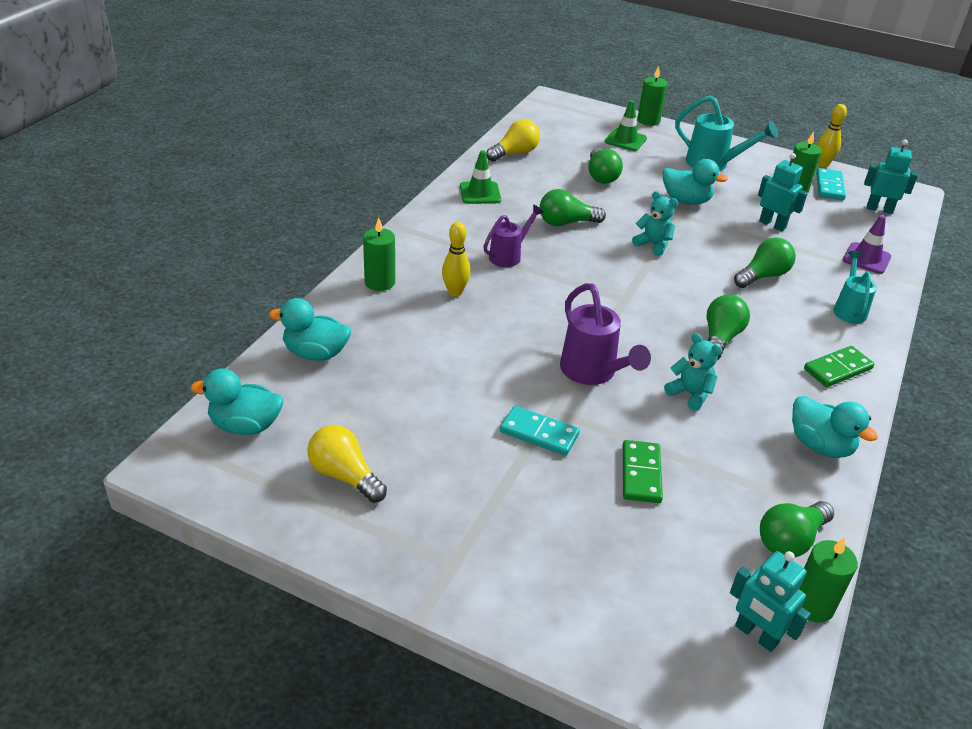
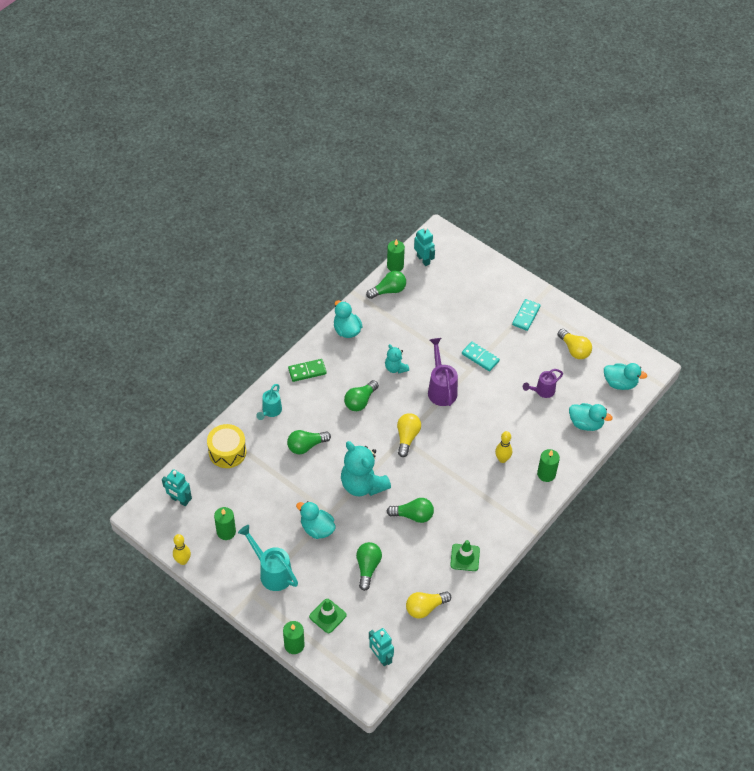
camera: 165 degrees left, 15 degrees up
purple watering can [483,204,544,267] -> purple watering can moved to [523,369,563,398]
green domino [623,440,663,503] -> none
turquoise teddy bear [632,191,678,256] -> turquoise teddy bear [341,441,391,497], size x1.91
turquoise robot [758,153,808,231] -> turquoise robot moved to [369,628,394,666]
turquoise domino [816,168,846,200] -> turquoise domino moved to [512,299,541,331]
purple traffic cone [843,215,891,274] -> yellow drum [207,424,246,468]
none -> yellow light bulb [397,413,421,457]

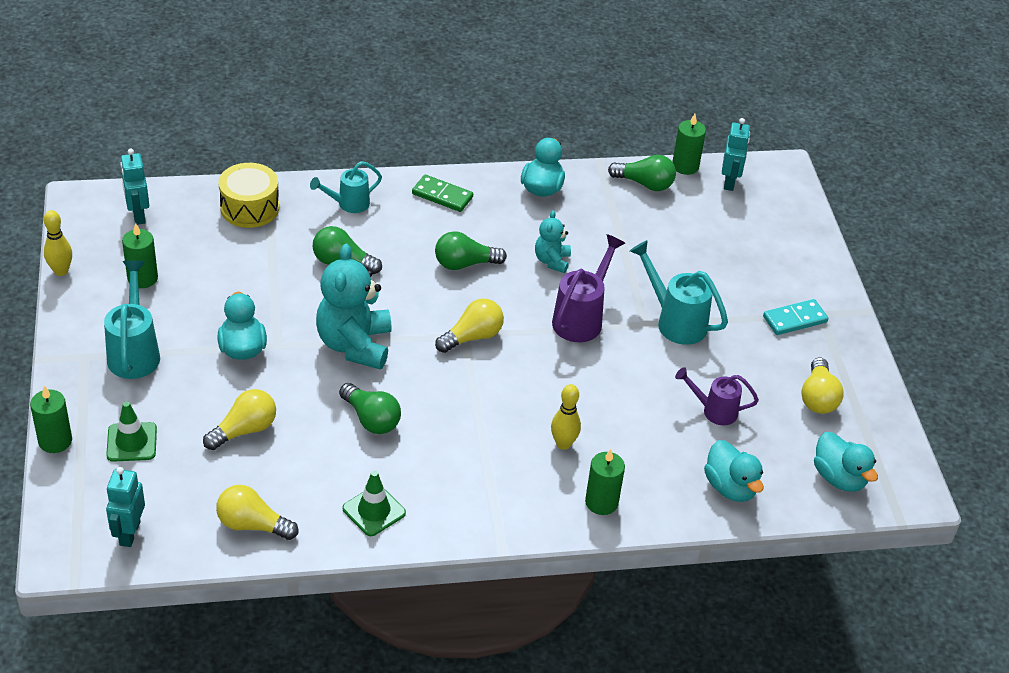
camera: 40 degrees right, 10 degrees down
green light bulb [356,542,382,591] -> yellow light bulb [203,389,276,450]
turquoise domino [462,342,500,371] -> turquoise watering can [630,240,728,345]

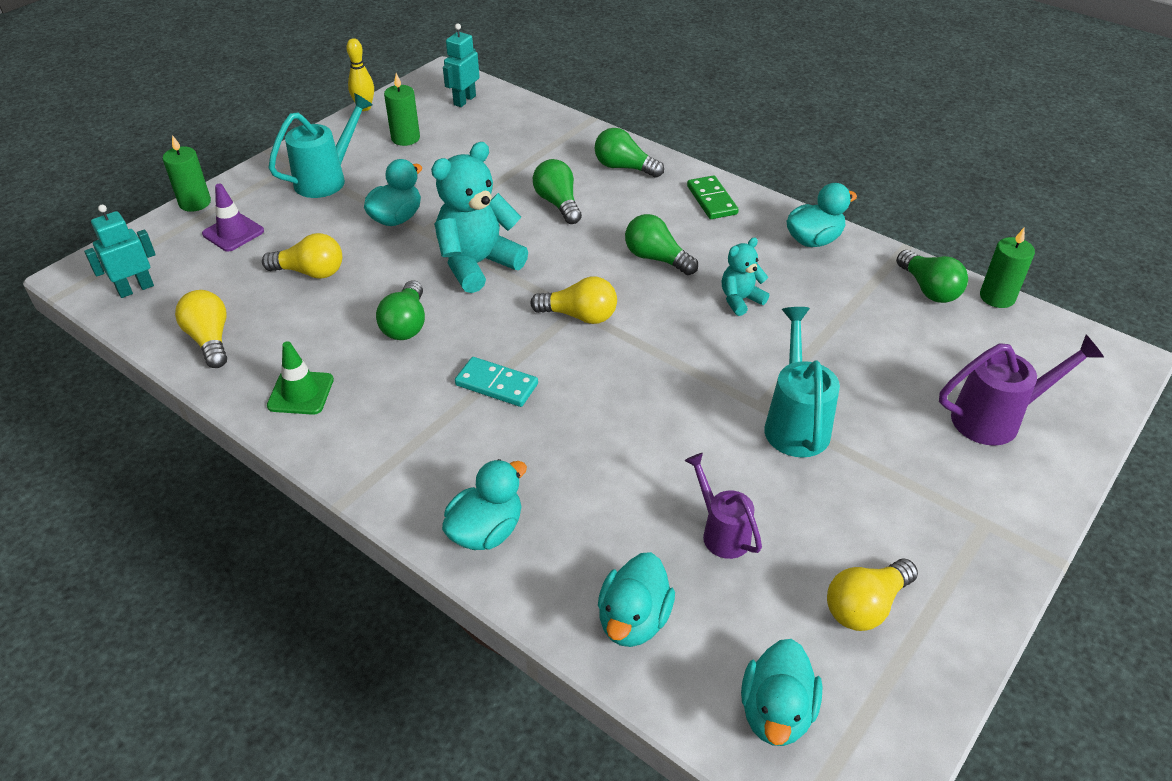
camera: 50 degrees right, 0 degrees up
green traffic cone [106,401,157,462] -> purple traffic cone [202,183,264,252]
yellow drum [218,163,279,228] -> none
turquoise watering can [310,161,382,213] -> green light bulb [595,128,664,178]
yellow bowling pin [551,384,581,450] -> none
purple watering can [552,234,625,342] -> purple watering can moved to [939,335,1104,446]
green candle [585,449,625,515] -> turquoise duck [442,459,527,550]
turquoise robot [722,118,750,191] -> none
turquoise domino [763,299,829,335] -> turquoise domino moved to [455,357,538,407]

